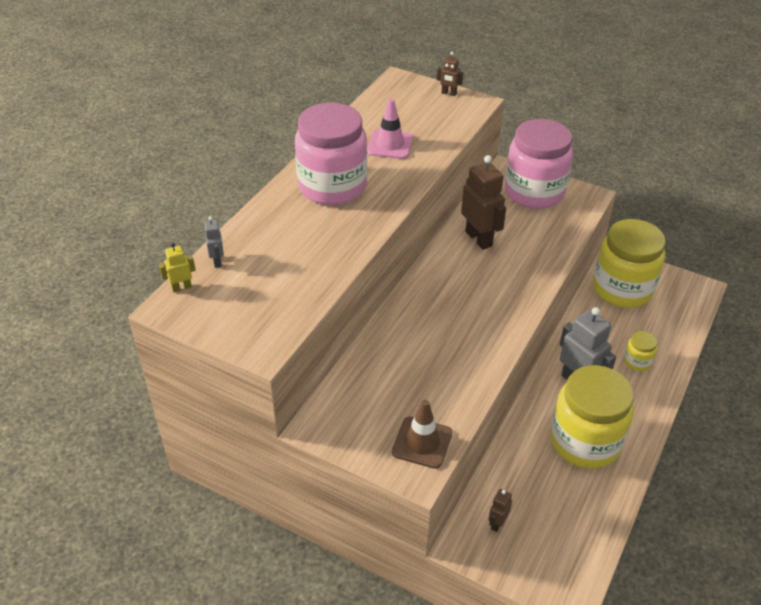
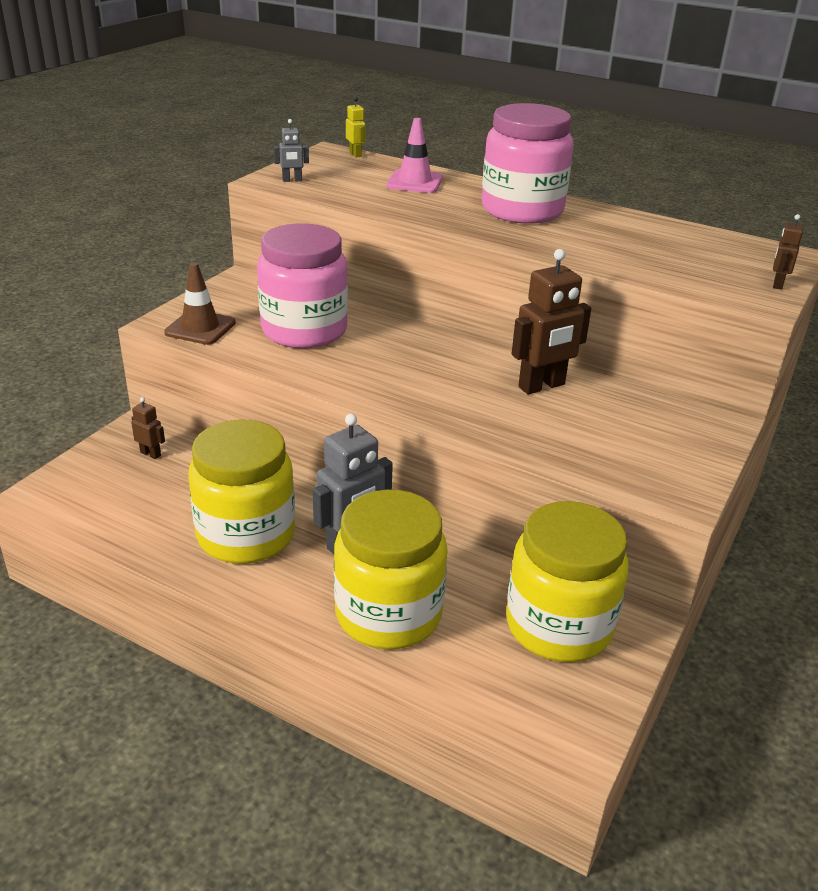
camera: 90 degrees right, 10 degrees down
grey robot [204,216,224,268] -> grey robot moved to [274,119,309,182]
pink traffic cone [367,98,413,159] -> pink traffic cone moved to [387,118,443,193]
pink jar [505,119,573,209] -> pink jar moved to [257,223,348,348]
yellow jar [624,331,657,371] -> yellow jar [334,490,448,649], size x2.34

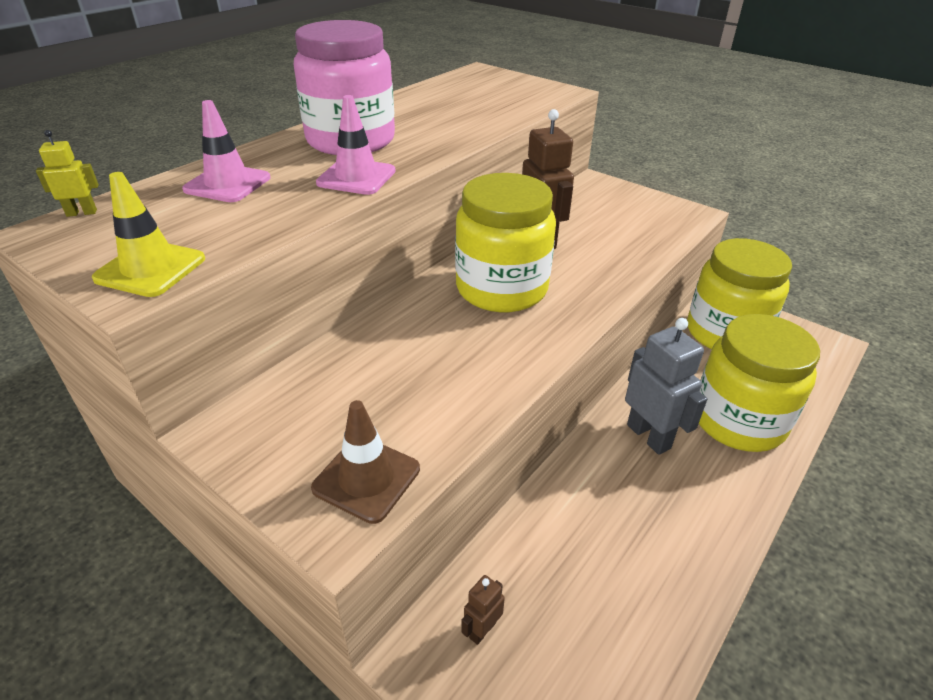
camera: 80 degrees left, 5 degrees up
yellow jar [188,419,295,564] -> yellow jar moved to [455,173,556,312]
pink jar [257,223,348,348] -> none
grey robot [274,119,309,182] -> yellow traffic cone [92,172,205,297]
brown robot [773,214,804,290] -> none
none -> pink traffic cone [316,95,395,195]

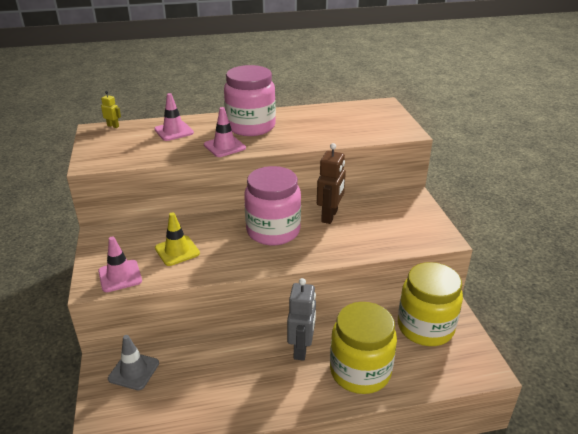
camera: 40 degrees right, 5 degrees down
yellow traffic cone [92,172,205,297] -> yellow traffic cone moved to [155,212,200,266]
brown traffic cone [311,400,420,524] -> pink traffic cone [98,237,142,292]
yellow jar [455,173,556,312] -> pink jar [244,166,301,245]
brown robot [461,575,505,645] -> grey traffic cone [108,335,159,390]

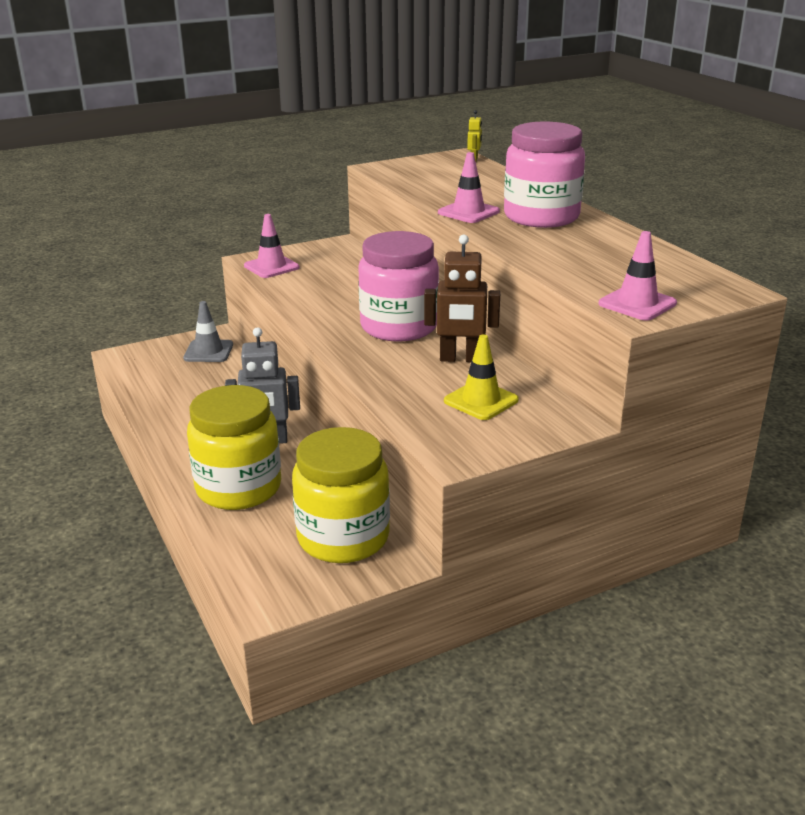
camera: 75 degrees right, 5 degrees down
pink traffic cone [154,93,194,141] -> pink traffic cone moved to [599,231,677,321]
yellow traffic cone [155,212,200,266] -> yellow traffic cone moved to [444,334,519,420]

